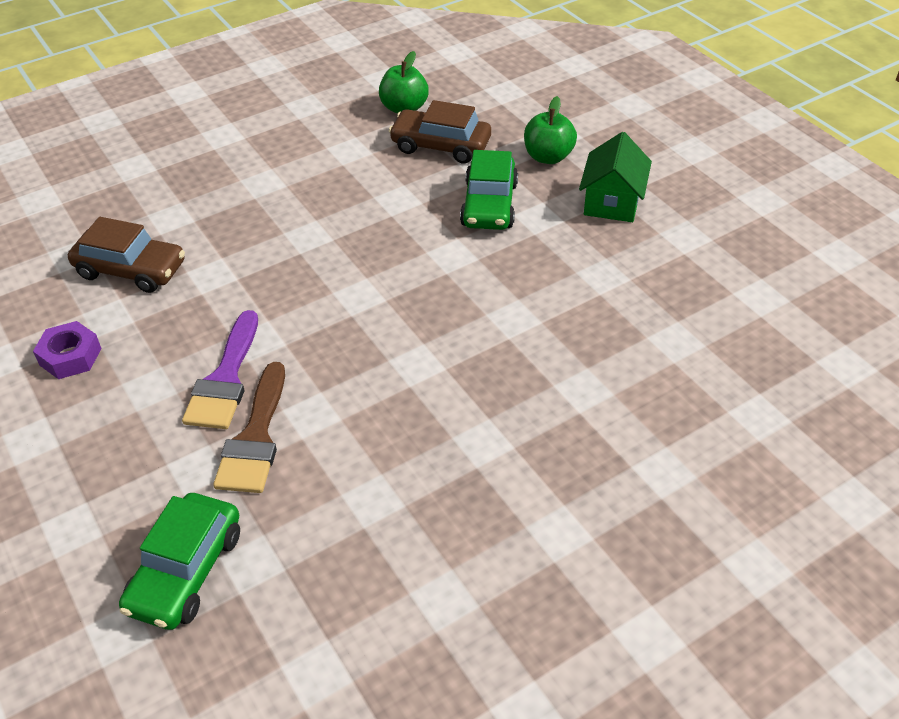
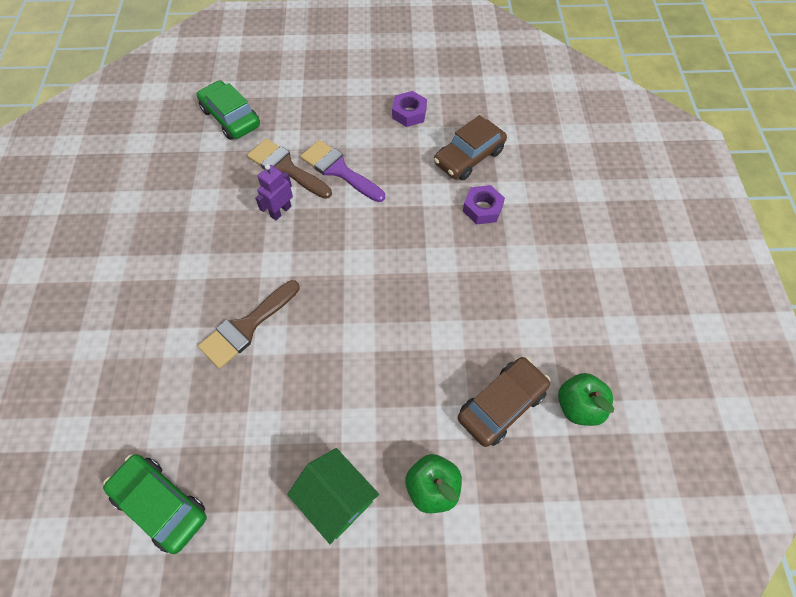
camera: 120 degrees right, 15 degrees up
green car [460,150,518,230] -> green car moved to [103,454,207,554]
none -> brown brush [198,280,300,369]
none -> purple robot [255,164,293,220]
none -> purple nut [463,185,505,224]

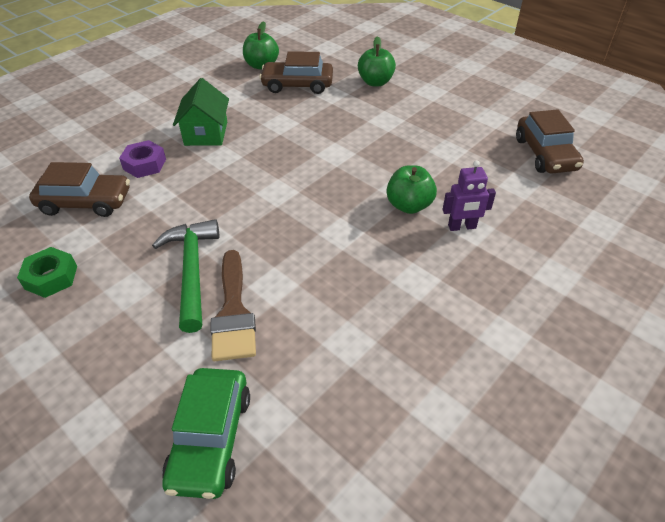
camera: 135 degrees left, 15 degrees down
green car [103,454,207,554] -> brown car [516,109,584,173]
brown brush [198,280,300,369] -> green apple [387,165,437,214]
purple robot [255,164,293,220] -> purple robot moved to [443,160,496,231]
green house [287,448,379,544] -> green house moved to [173,78,229,146]
purple brush [300,140,385,202] -> green hammer [152,219,219,333]
purple nut [392,91,427,127] -> green nut [17,247,77,298]

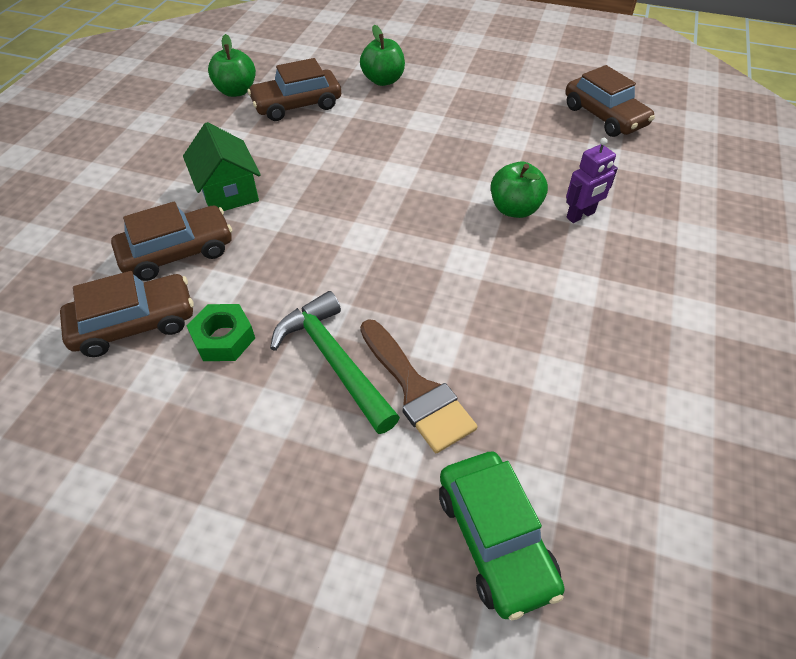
camera: 25 degrees left, 5 degrees up
green nut [17,247,77,298] -> green nut moved to [187,304,255,361]
purple nut [119,140,166,178] -> brown car [111,202,232,281]

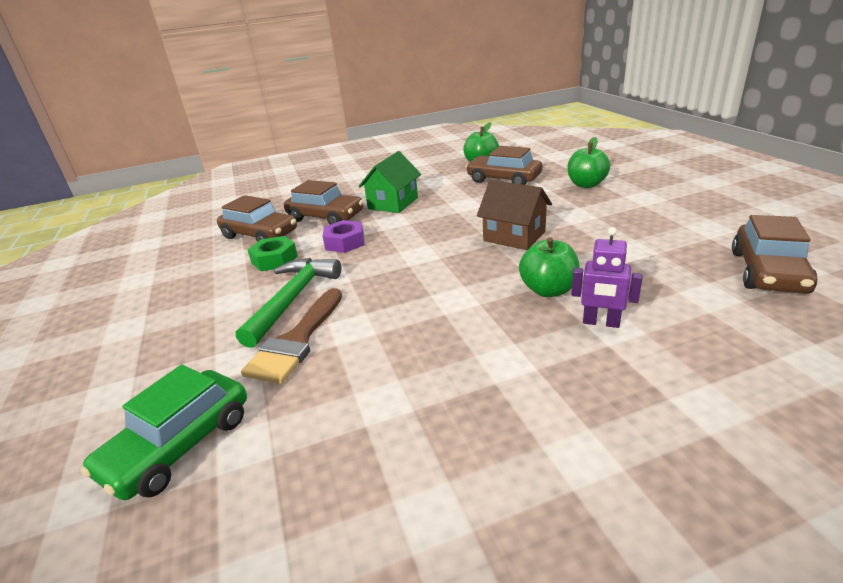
camera: 55 degrees right, 20 degrees down
none -> purple nut [323,220,364,253]
none -> brown house [477,180,552,250]

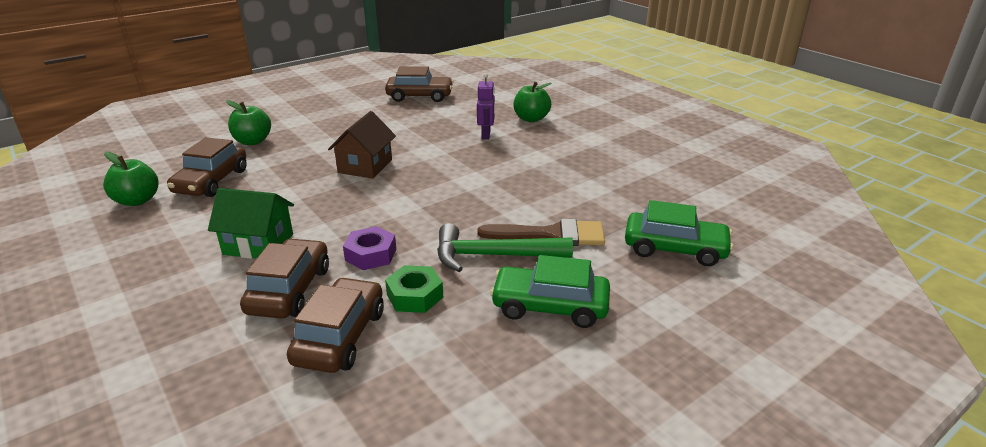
camera: 110 degrees left, 0 degrees up
green apple [519,237,580,297] -> green apple moved to [513,82,551,122]
none -> green car [490,255,610,328]

